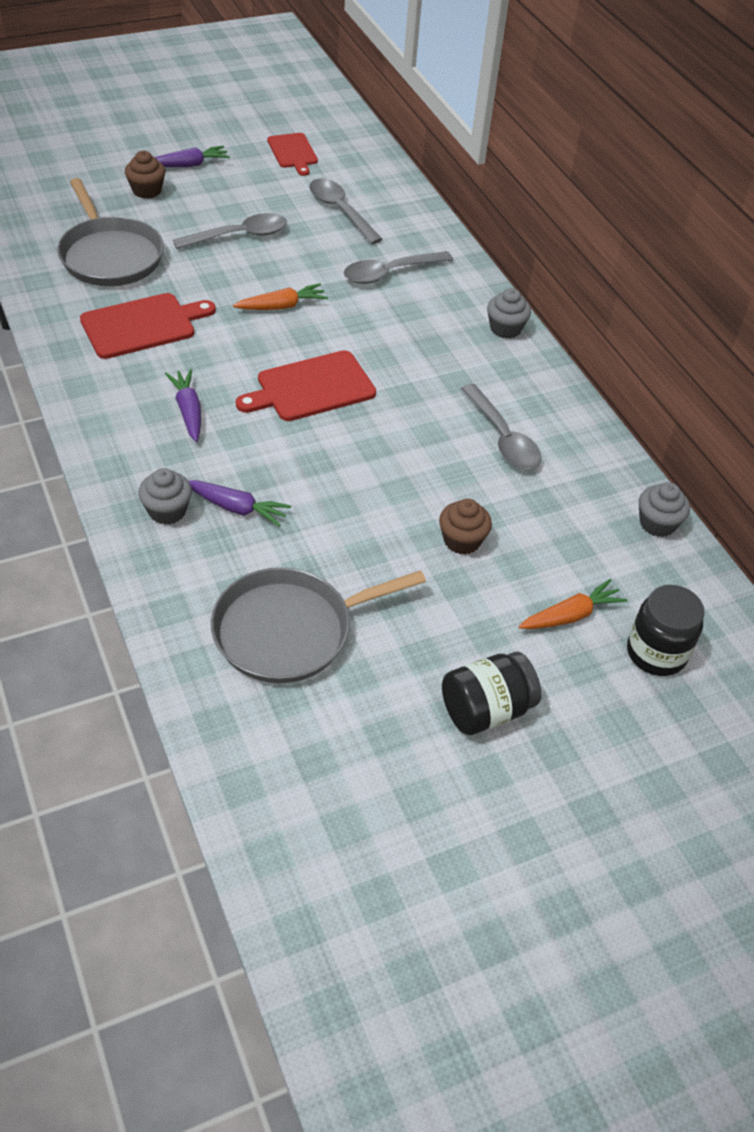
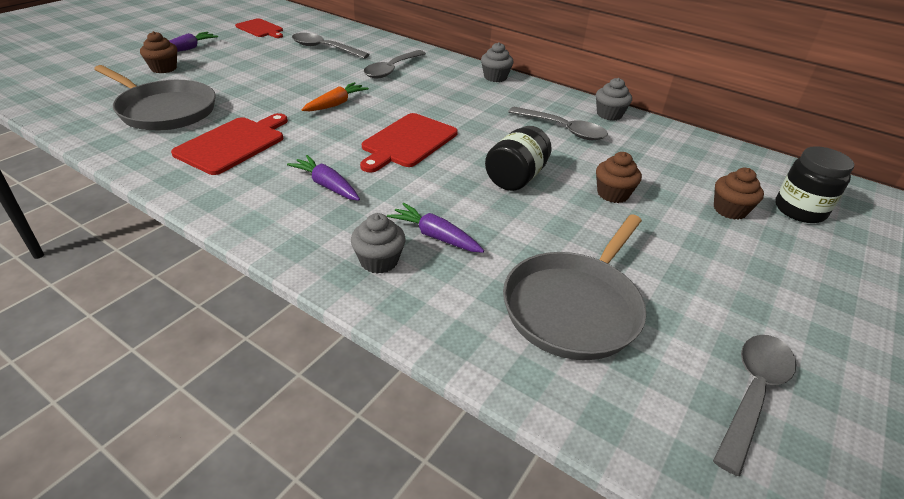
camera: 30 degrees left, 10 degrees down
grey spoon [173,213,287,249] -> grey spoon moved to [713,335,796,476]
purple carrot [189,480,291,527] -> purple carrot turned 135 degrees counterclockwise [387,203,484,253]
black jar [442,651,541,735] -> black jar moved to [485,126,552,191]
orange carrot [519,579,628,629] -> brown cupcake [714,168,764,220]
grey cupcake [639,482,690,537] -> grey cupcake moved to [596,78,632,121]

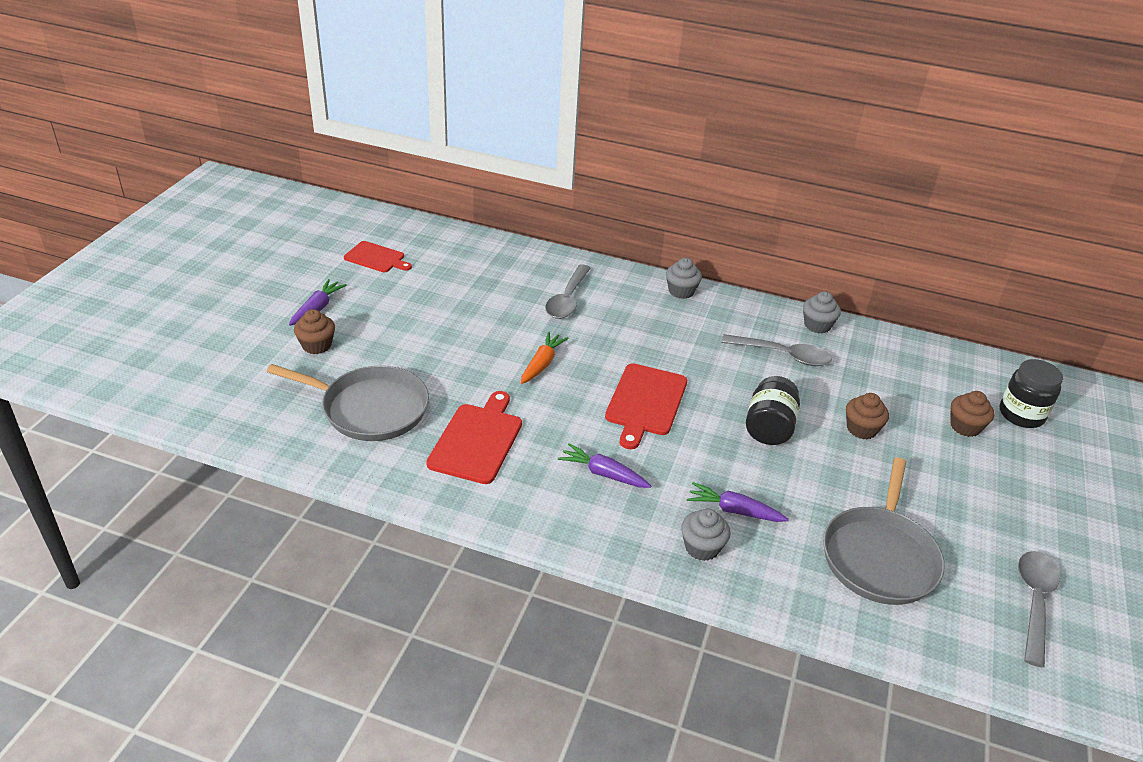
camera: 15 degrees left, 0 degrees up
grey spoon [292,33,370,59] -> none

